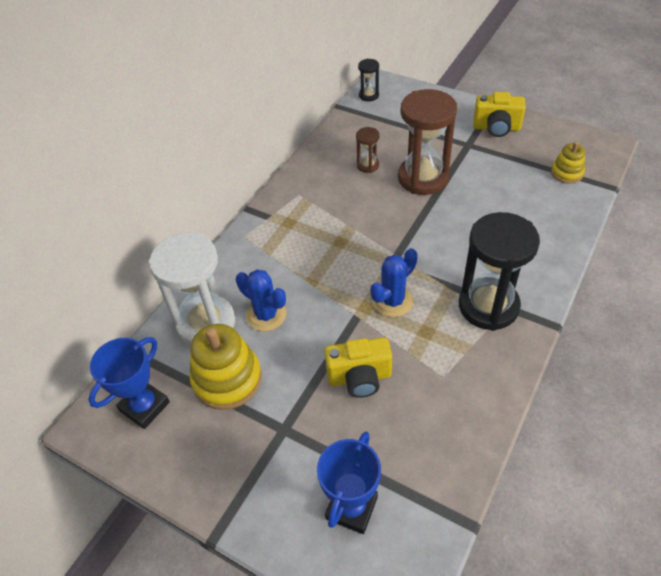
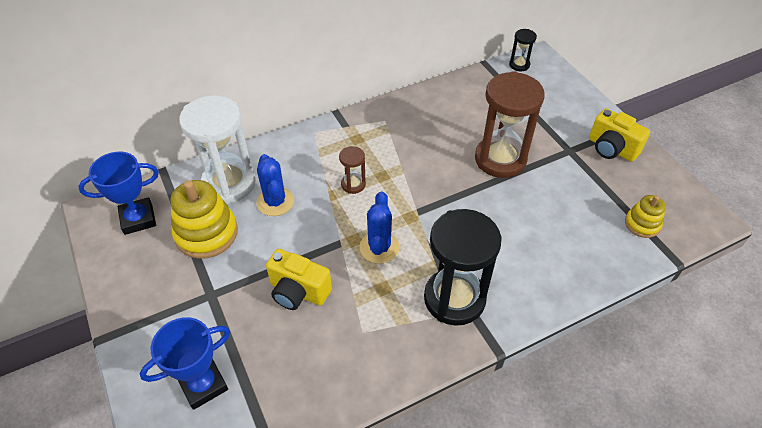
camera: 30 degrees right, 0 degrees up
brown hourglass [356,127,380,173] -> brown hourglass moved to [339,146,366,194]
blue cactus [370,248,418,317] -> blue cactus turned 75 degrees counterclockwise [360,191,400,264]

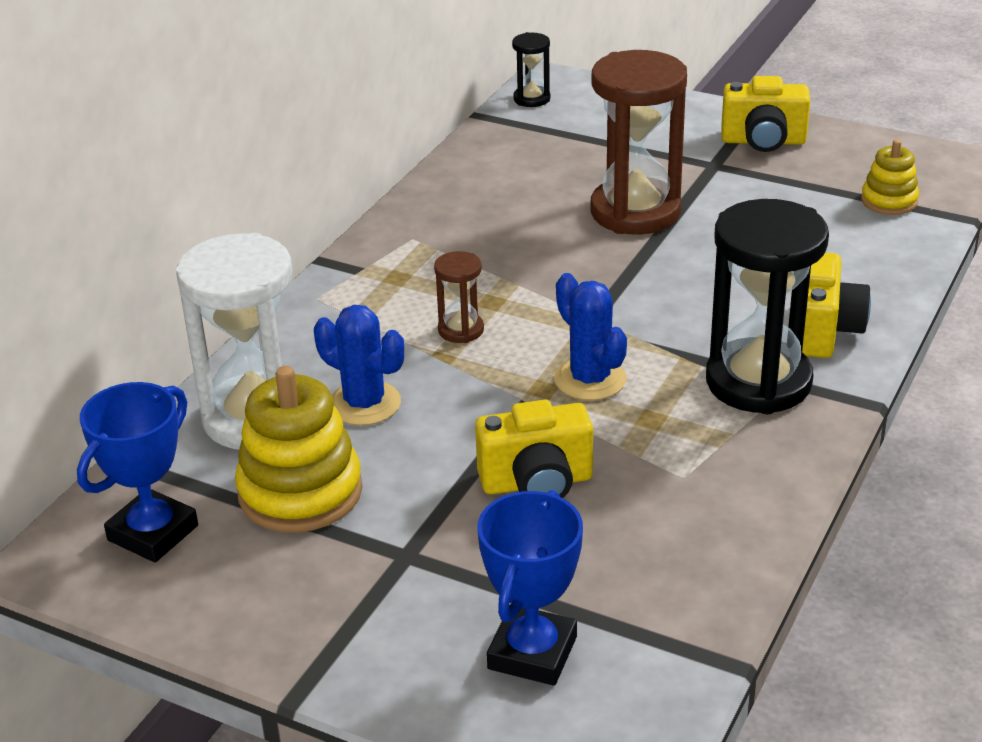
camera: 35 degrees left, 15 degrees down
none -> yellow camera [802,252,871,358]

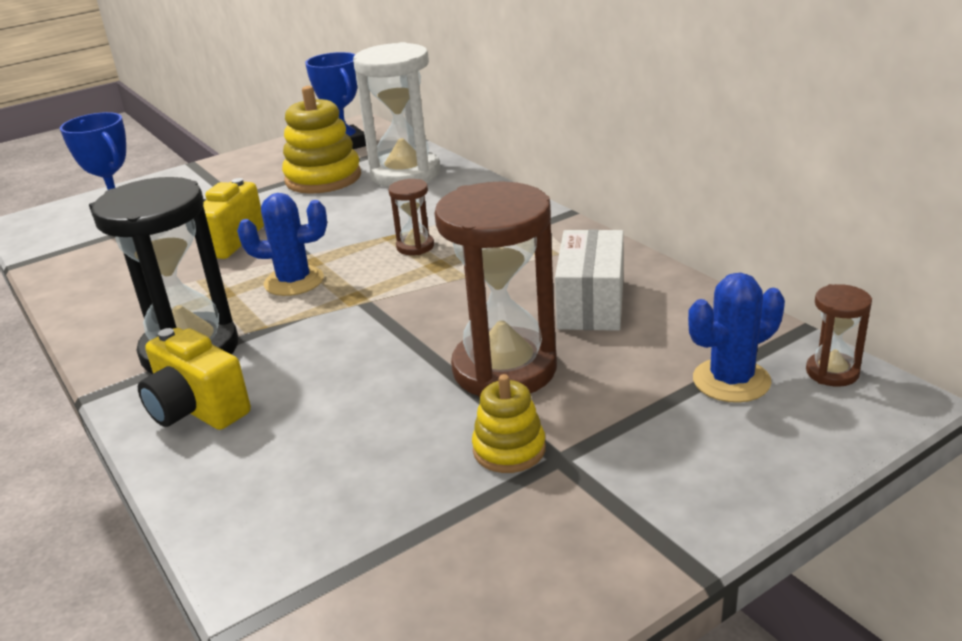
camera: 120 degrees right, 5 degrees down
blue cactus [314,305,404,426] -> blue cactus moved to [688,273,785,403]
black hourglass [512,32,550,107] -> brown hourglass [806,284,872,387]
yellow camera [721,76,810,152] -> none
yellow stacking toy [861,139,919,215] -> yellow stacking toy moved to [472,374,546,473]
none -> white box [555,229,624,331]

